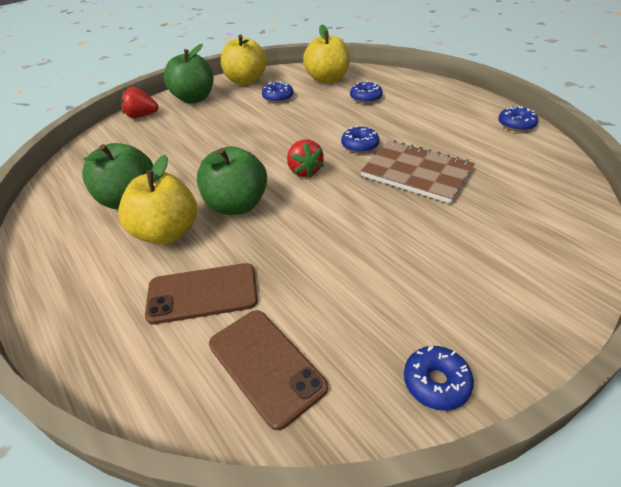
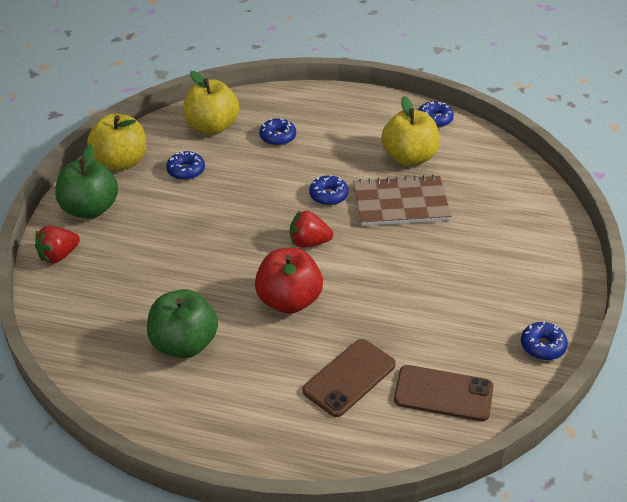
camera: 40 degrees left, 0 degrees up
yellow apple [118,155,197,245] -> yellow apple moved to [381,96,440,166]
green apple [197,146,267,215] -> red apple [255,248,323,314]
red strawberry [287,139,324,178] -> red strawberry turned 150 degrees clockwise [290,211,333,248]

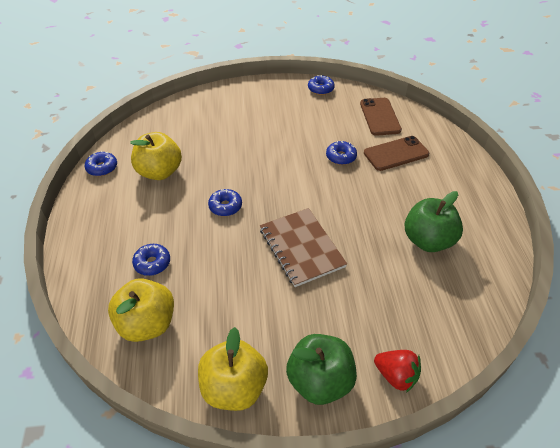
camera: 110 degrees left, 5 degrees up
blue donut [166,151,205,180] -> blue donut moved to [326,141,357,165]
red apple [255,248,323,314] -> none
red strawberry [290,211,333,248] -> none
brown phone [303,339,396,417] -> brown phone turned 45 degrees counterclockwise [364,136,429,171]
brown notebook [353,175,452,226] -> brown notebook moved to [260,208,347,287]

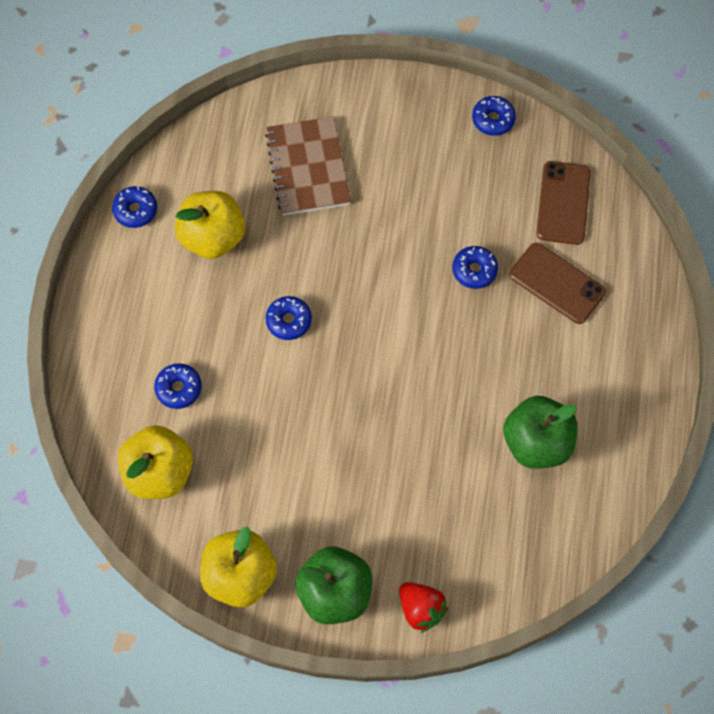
camera: 15 degrees right, 20 degrees up
brown notebook [260,208,347,287] -> brown notebook moved to [265,116,351,216]
brown phone [364,136,429,171] -> brown phone turned 45 degrees clockwise [509,243,606,324]

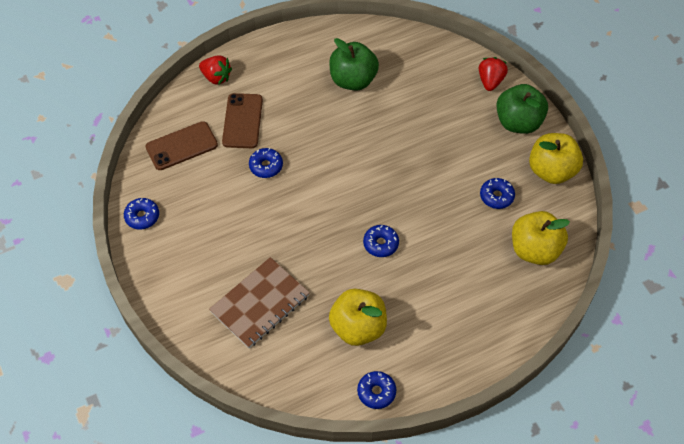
camera: 125 degrees left, 10 degrees down
blue donut [154,363,202,409] -> blue donut moved to [480,178,515,209]
none -> red strawberry [199,55,232,85]

